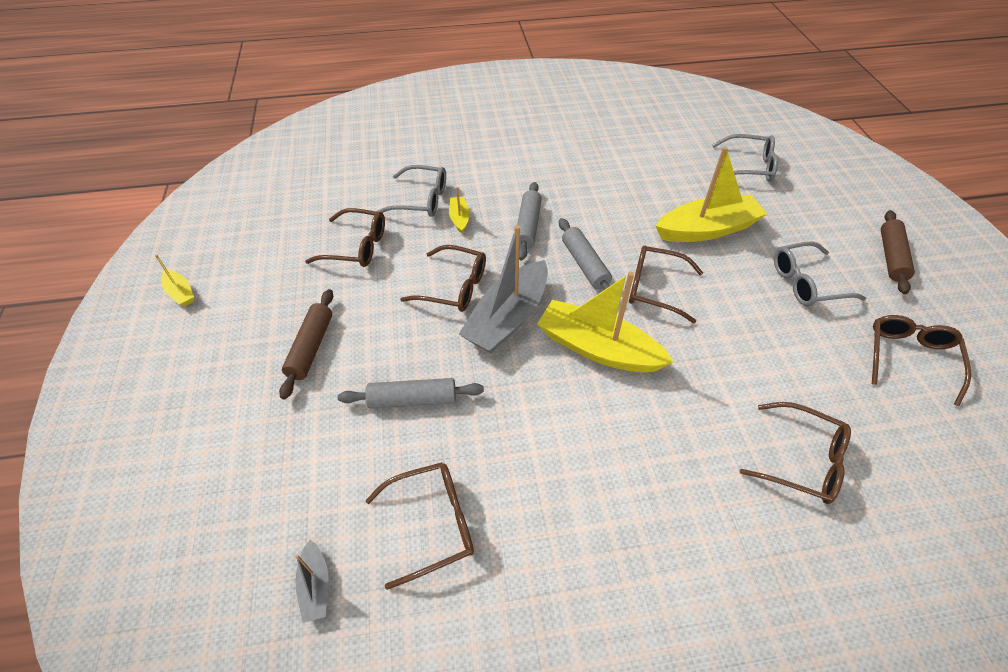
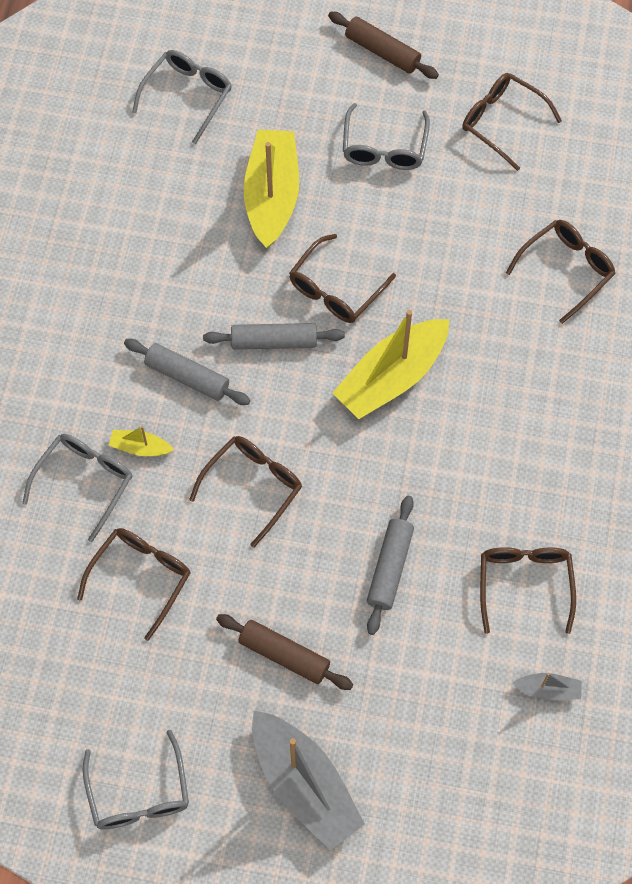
camera: 70 degrees left, 15 degrees up
yellow boat [155,255,194,306] -> grey glasses [83,730,189,830]
grey boat [459,225,548,353] -> grey boat moved to [252,711,365,851]

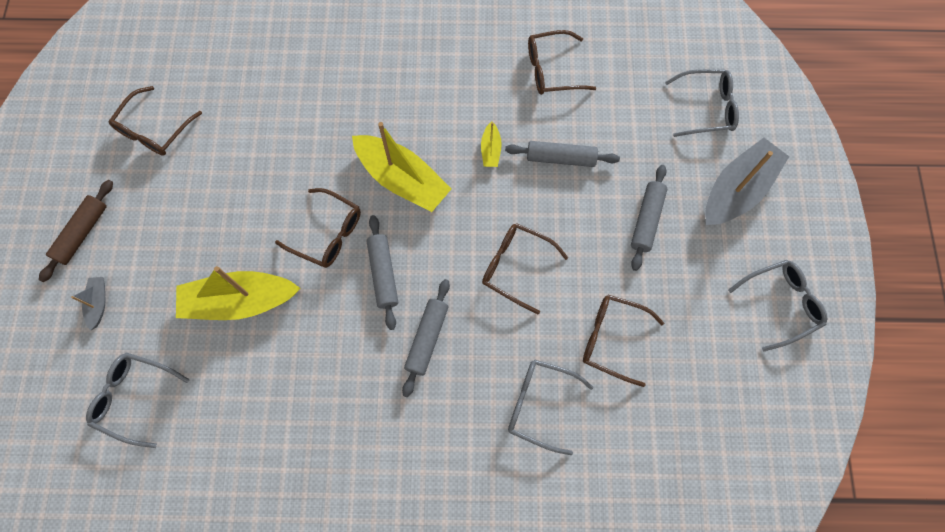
camera: 100 degrees left, 5 degrees up
yellow boat [109,426,174,456] -> yellow boat moved to [481,121,502,167]
brown rolling pin [216,614,353,690] -> grey rolling pin [631,165,667,271]
grey glasses [343,103,430,170] -> grey glasses moved to [665,69,739,137]
brown glasses [506,220,616,324] -> none
grey boat [512,673,582,701] -> grey boat moved to [71,277,105,330]

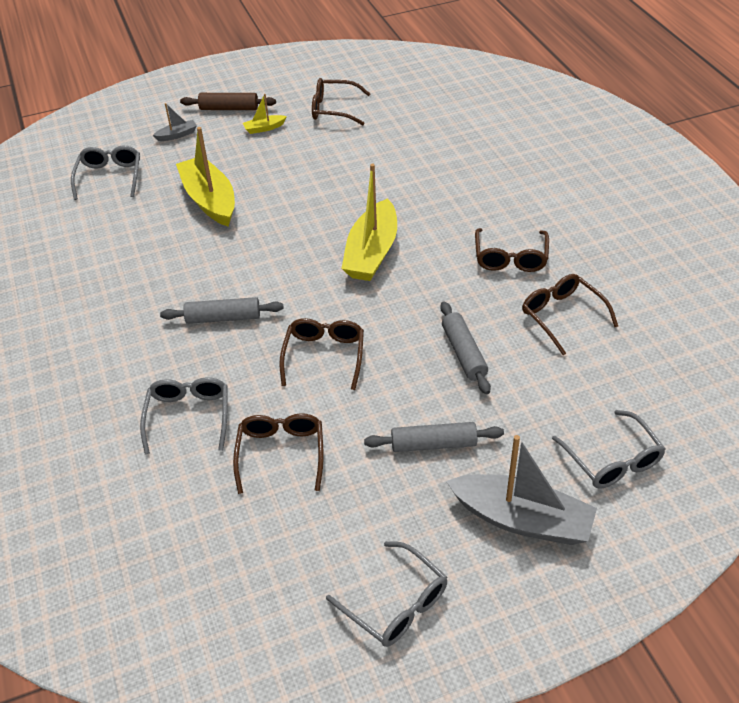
camera: 70 degrees right, 25 degrees down
brown glasses [275,188,361,268] -> brown glasses moved to [475,228,549,272]
grey rolling pin [366,215,398,330] -> none
yellow boat [481,121,502,167] -> yellow boat moved to [243,94,287,134]

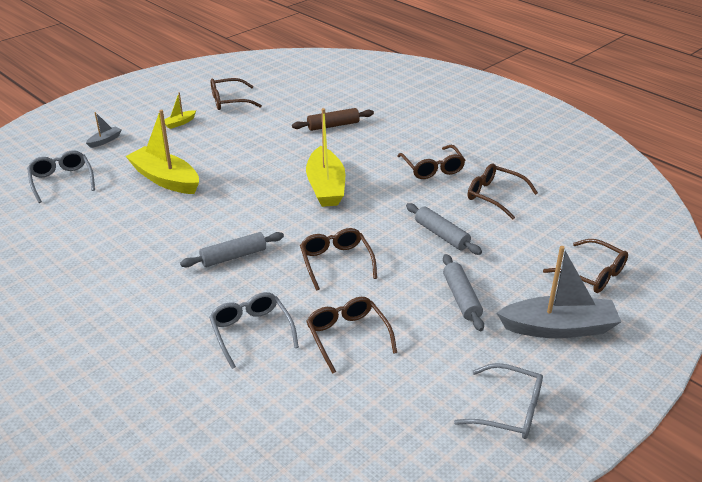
camera: 25 degrees left, 10 degrees down
brown rolling pin [180,93,276,110] -> brown rolling pin moved to [292,108,374,131]
grey rolling pin [364,422,504,452] -> grey rolling pin turned 75 degrees counterclockwise [443,254,484,331]
grey glasses [552,410,666,489] -> brown glasses [543,239,628,293]

